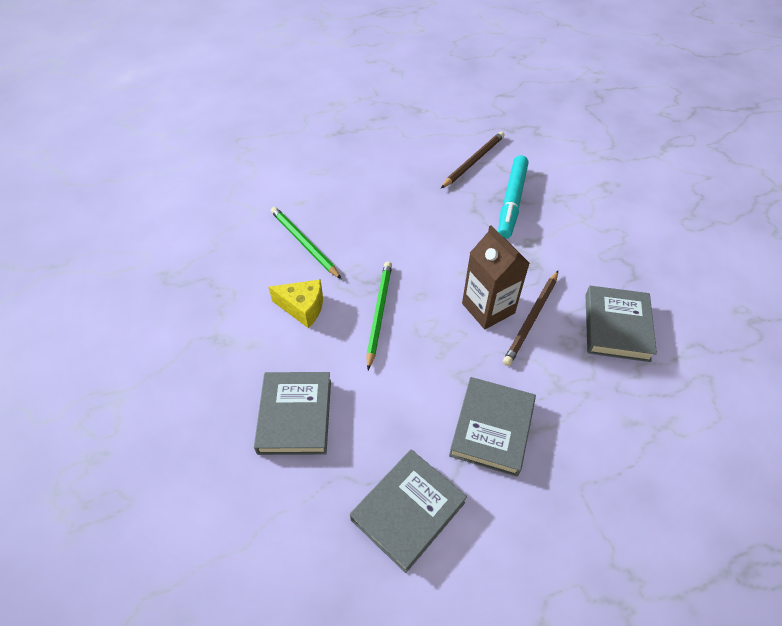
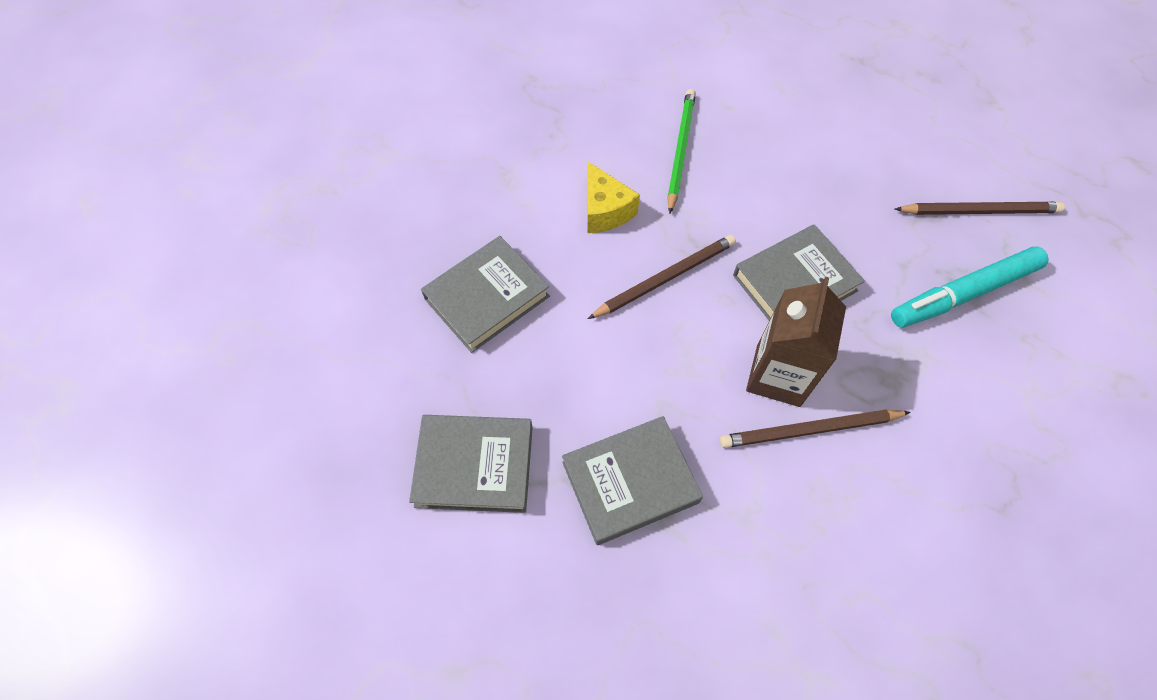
camera: 50 degrees right, 10 degrees up
green pencil [366,261,392,370] -> brown pencil [588,235,736,319]
grey book [586,286,657,362] -> grey book moved to [733,224,865,320]

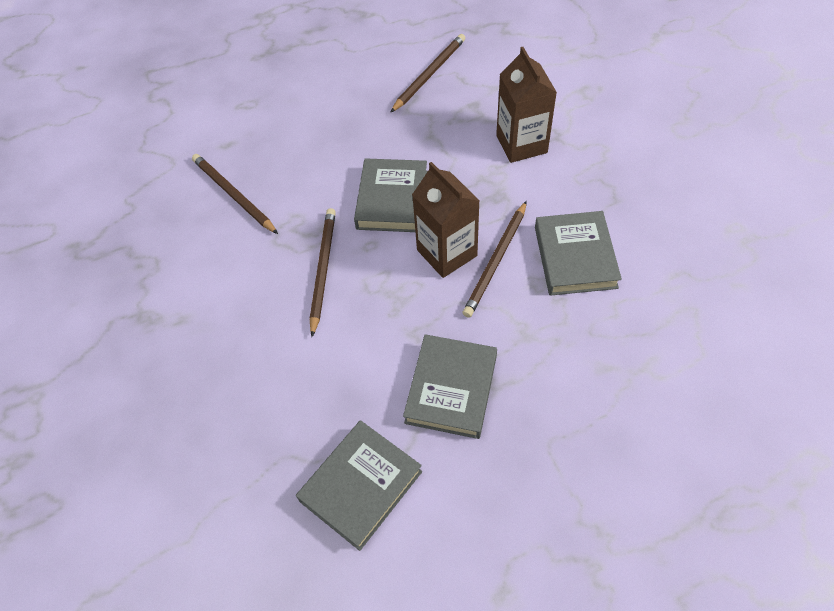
camera: 50 degrees left, 5 degrees down
grey book [421,236,550,353] -> grey book moved to [535,211,622,296]
yellow cheese [587,161,640,233] -> none
green pencil [667,89,696,214] -> brown pencil [192,154,278,234]
turquoise marker [891,247,1049,327] -> none
none -> brown carton [496,47,557,163]

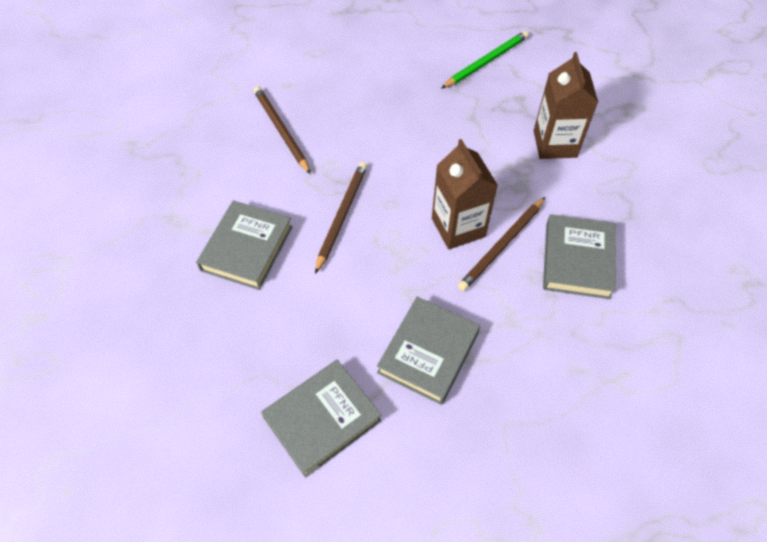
camera: 10 degrees right, 0 degrees up
grey book [354,158,428,232] -> grey book moved to [196,200,293,290]
brown pencil [390,34,465,113] -> green pencil [442,31,529,88]

